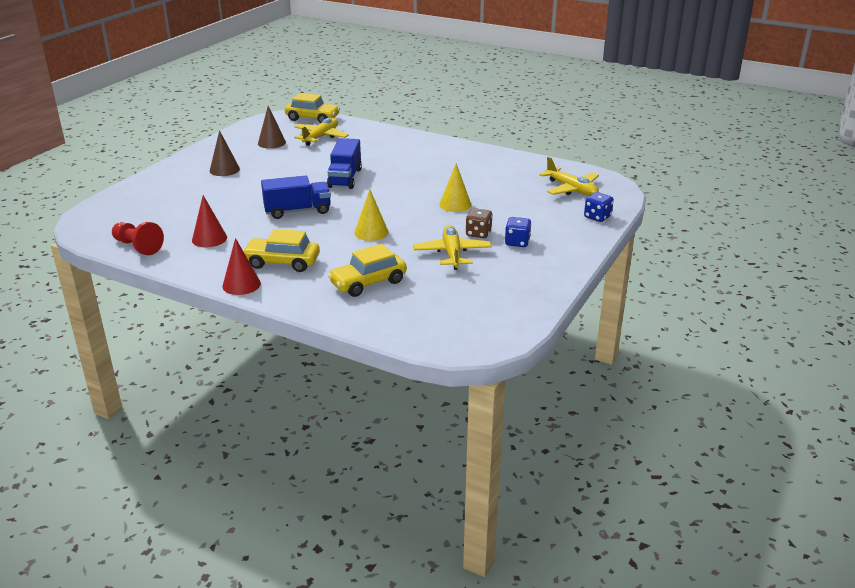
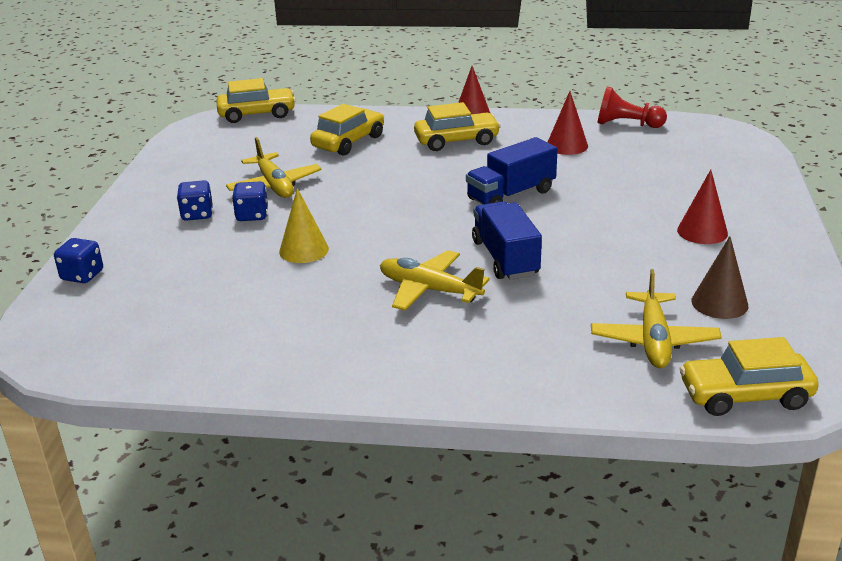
camera: 160 degrees right, 0 degrees up
brown cone [210,130,240,176] -> red cone [677,170,728,244]
yellow cone [354,189,389,241] -> none
brown dice [466,208,493,238] -> blue dice [232,181,268,221]
yellow plane [539,157,599,196] -> yellow plane moved to [380,250,490,311]
none -> yellow car [217,78,296,123]

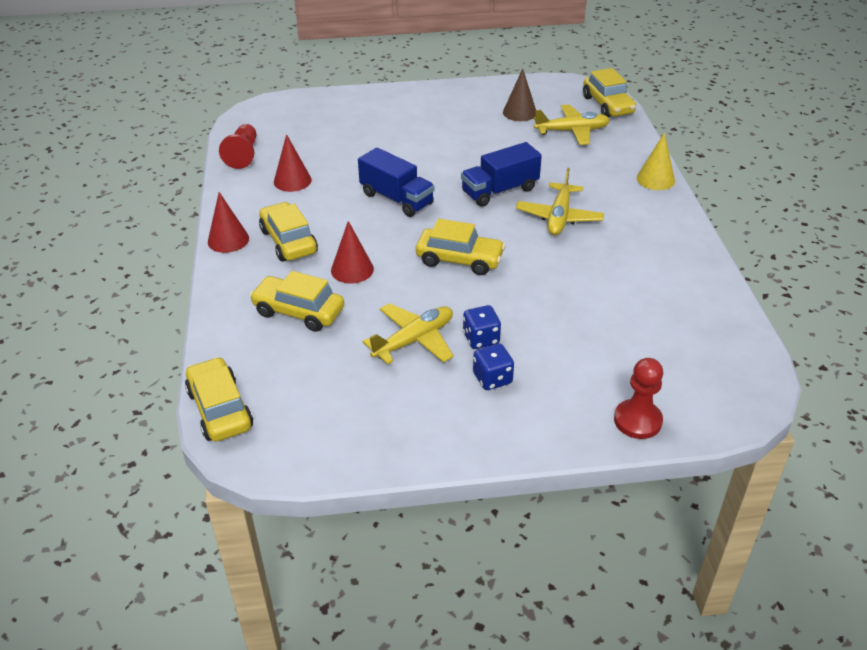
camera: 105 degrees left, 10 degrees up
blue dice [54,238,103,283] -> red pawn [614,358,663,439]
yellow cone [279,188,329,263] -> yellow cone moved to [637,133,675,190]
red cone [677,170,728,244] -> red cone moved to [331,221,374,283]
none -> yellow car [416,219,505,275]

